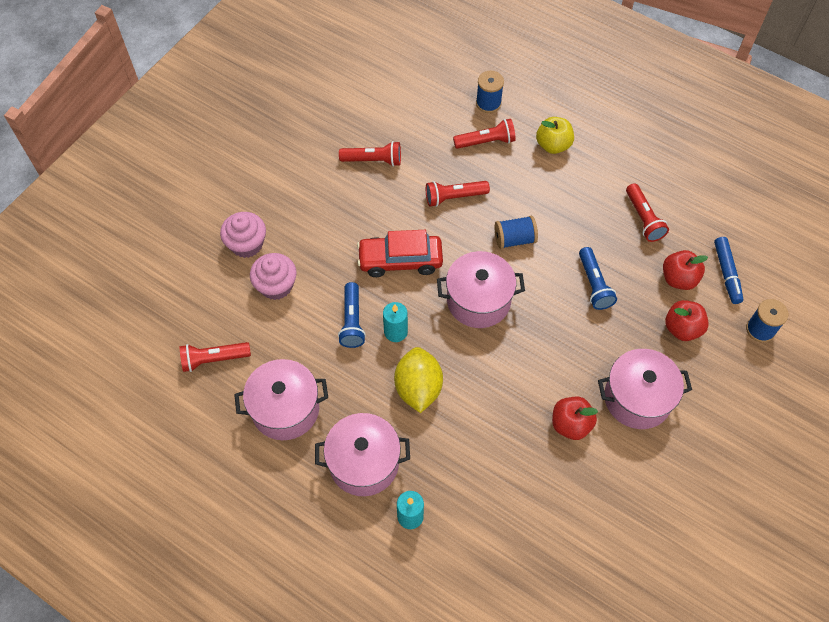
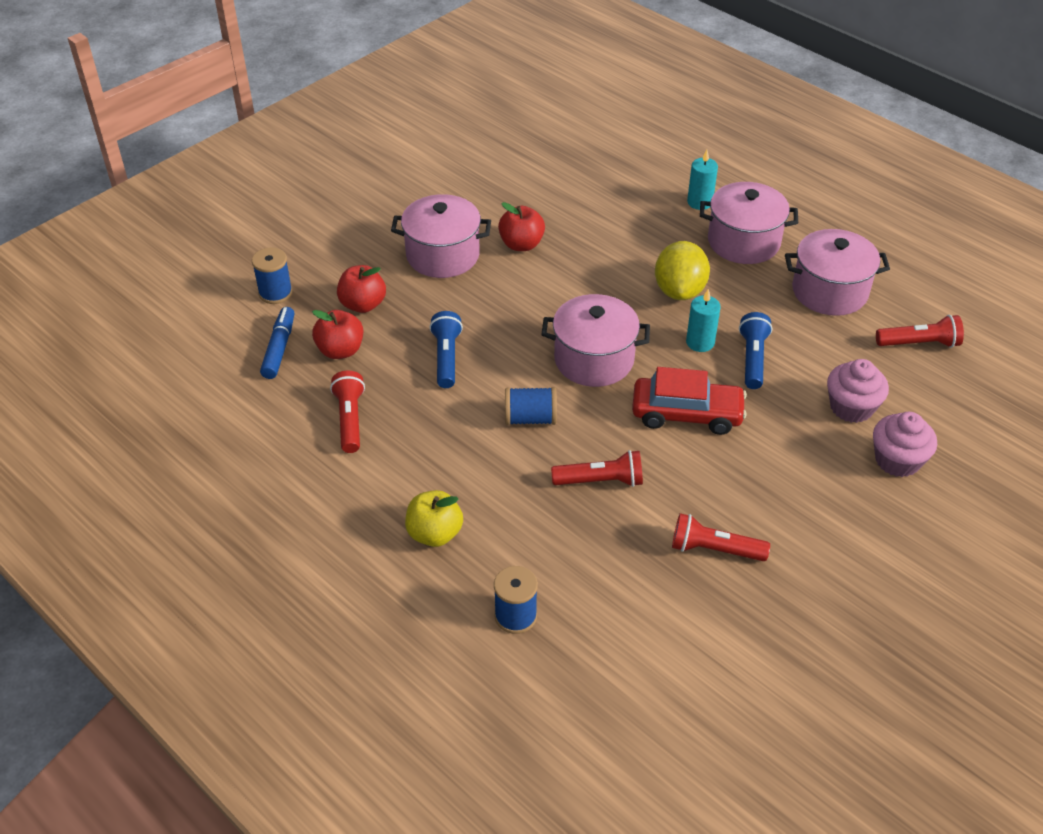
camera: 170 degrees left, 15 degrees down
red flashlight [453,119,516,149] -> none

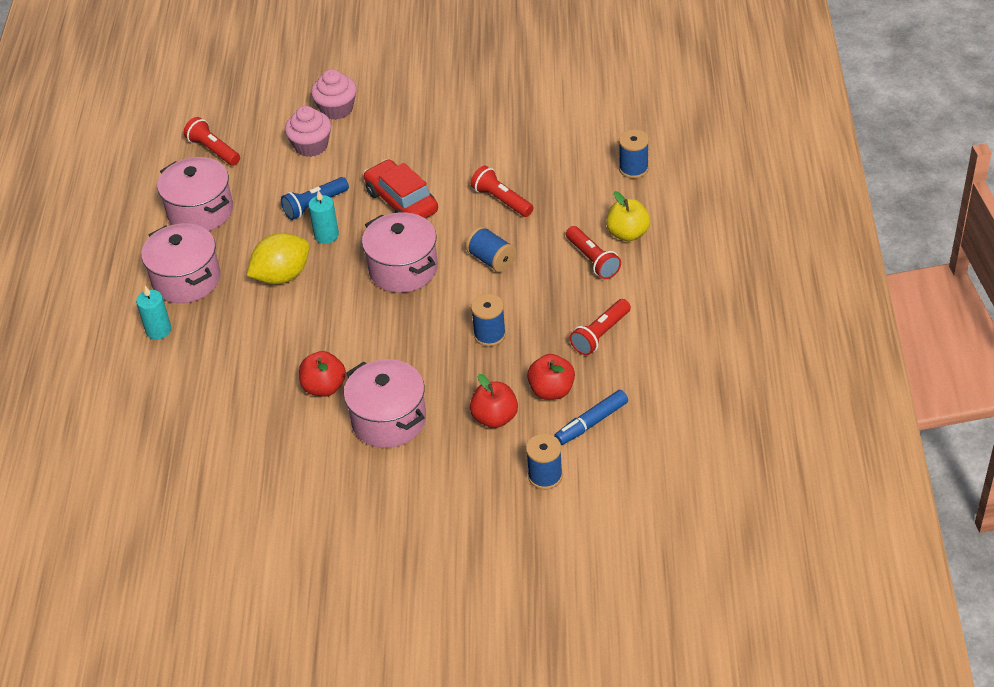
camera: 130 degrees left, 0 degrees up
blue flashlight [430,311,463,388] -> blue spool [471,294,506,347]
red flashlight [672,513,770,561] -> red flashlight moved to [566,226,621,279]

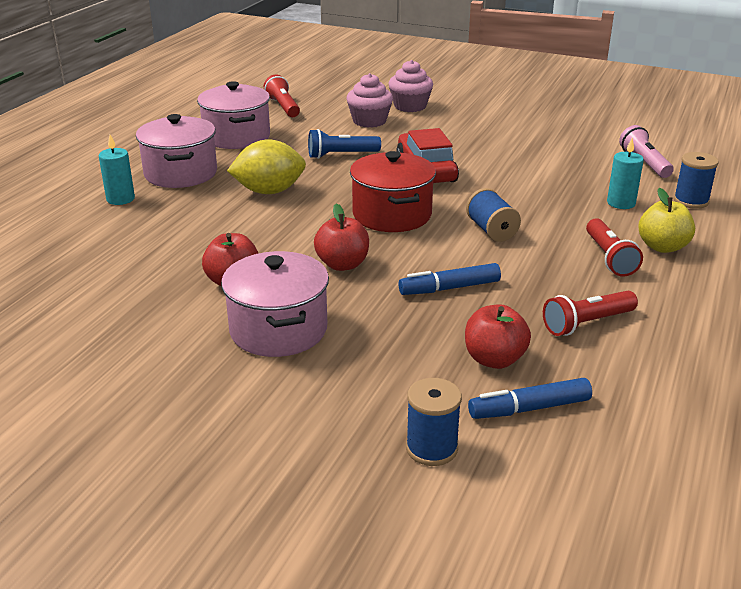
camera: 20 degrees right, 15 degrees down
turquoise candle [308,190,339,244] -> turquoise candle moved to [607,138,644,209]
pink pot [362,212,438,293] -> red pot [350,151,436,232]
red apple [470,374,518,428] -> red apple moved to [314,203,369,271]
red flashlight [471,166,533,217] -> none
blue spool [471,294,506,347] -> blue marker [399,263,501,295]
none -> pink flashlight [619,125,674,178]

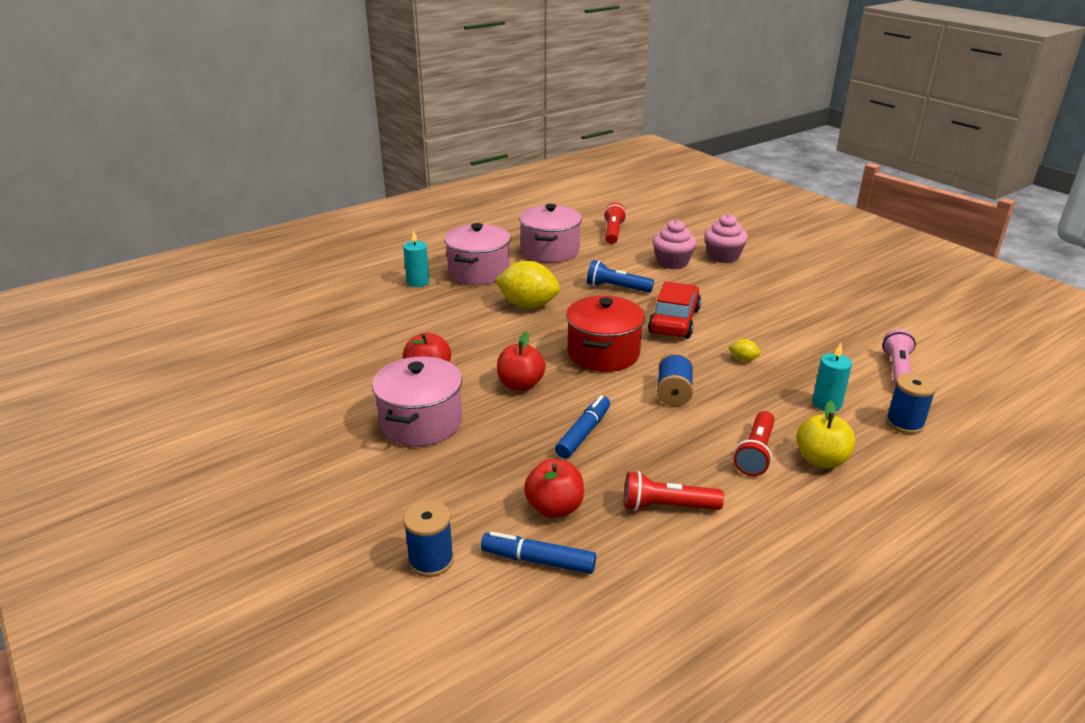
camera: 30 degrees right, 0 degrees up
blue marker [399,263,501,295] -> blue marker turned 105 degrees clockwise [555,395,610,459]
none -> yellow lemon [728,339,761,362]

